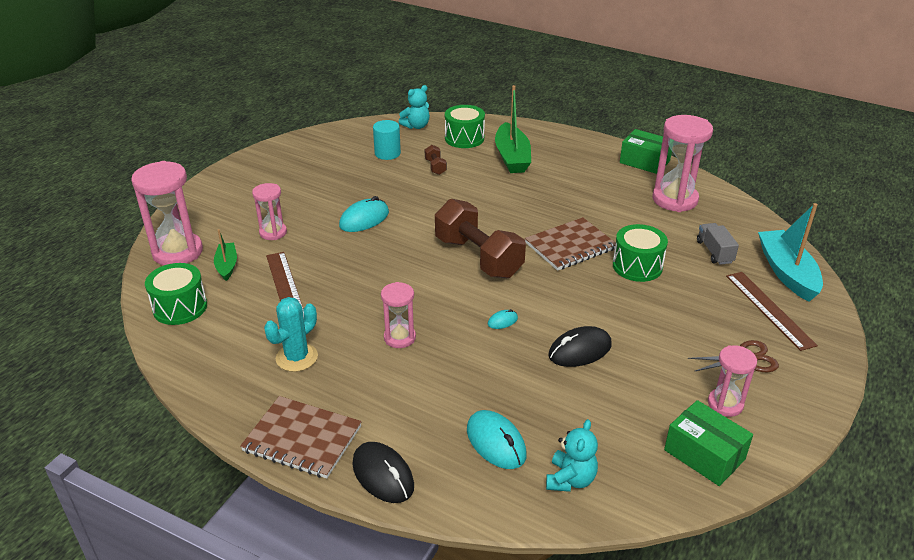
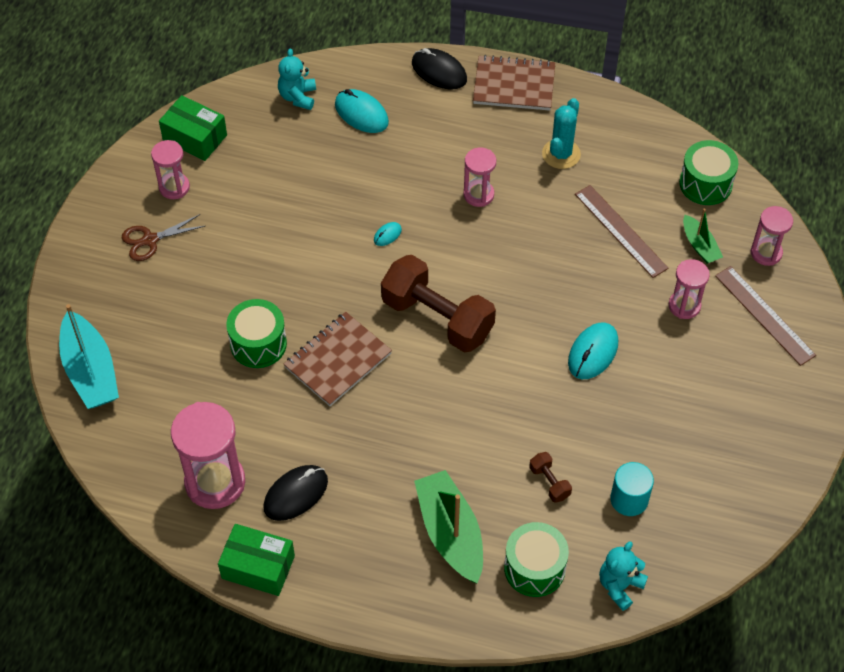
camera: 165 degrees right, 20 degrees up
pink hourglass [131,161,203,265] -> pink hourglass [751,206,793,266], size x0.57
black mouse [548,326,612,367] -> black mouse moved to [263,465,328,521]
grey truck [697,223,739,265] -> none
brown ruler [726,272,818,351] -> brown ruler moved to [715,266,816,366]

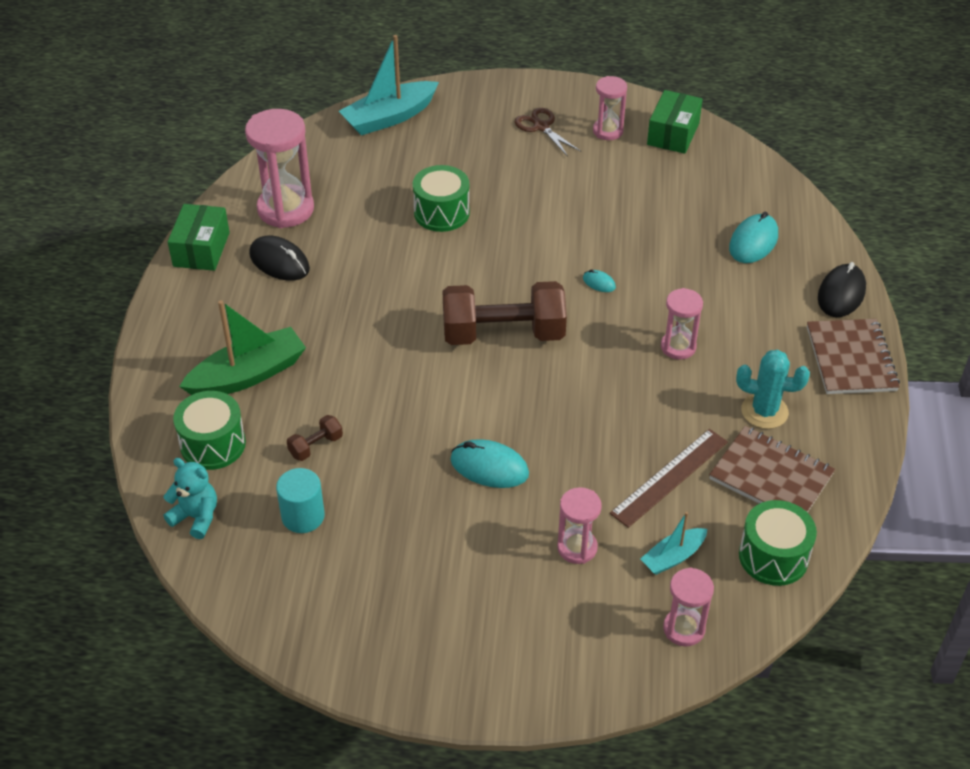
camera: 80 degrees right, 10 degrees down
turquoise teddy bear [278,48,316,110] -> none
brown notebook [284,312,392,406] -> brown notebook moved to [709,426,835,513]
brown dumbbell [381,255,496,352] -> brown dumbbell turned 60 degrees clockwise [443,281,567,345]
green boat [683,209,723,264] -> turquoise boat [640,512,707,575]
brown ruler [715,266,816,366] -> none

